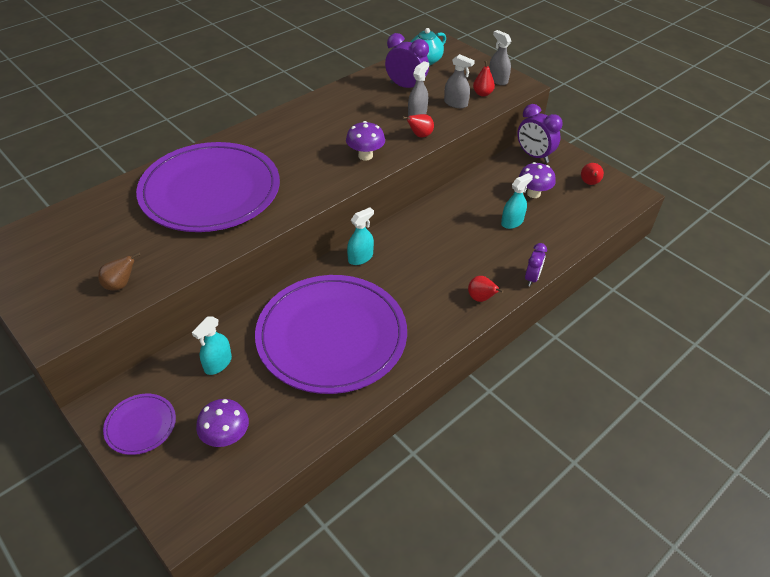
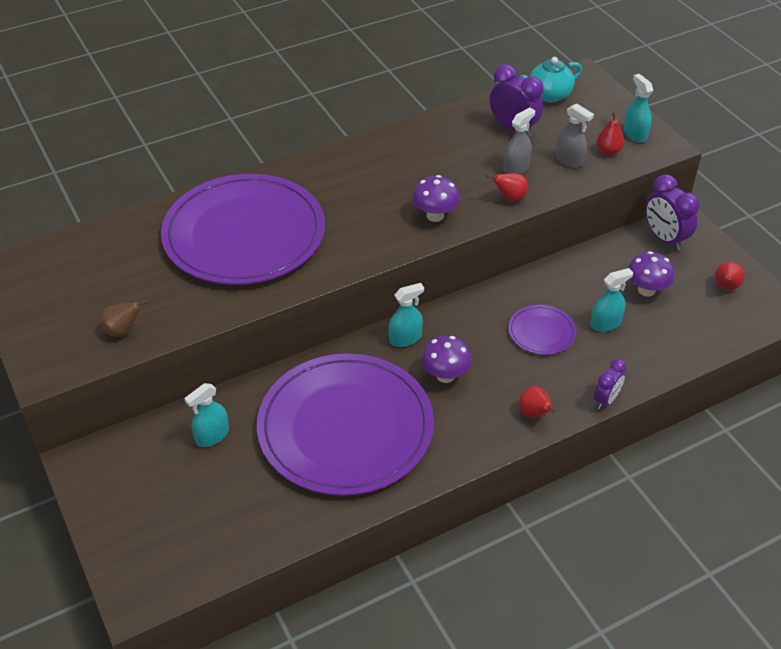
camera: 15 degrees right, 0 degrees up
purple plate [103,394,176,455] -> purple plate moved to [508,305,576,355]
purple mushroom [196,399,249,447] -> purple mushroom moved to [421,336,472,383]
grey spray bottle [489,30,511,85] -> turquoise spray bottle [624,74,653,143]

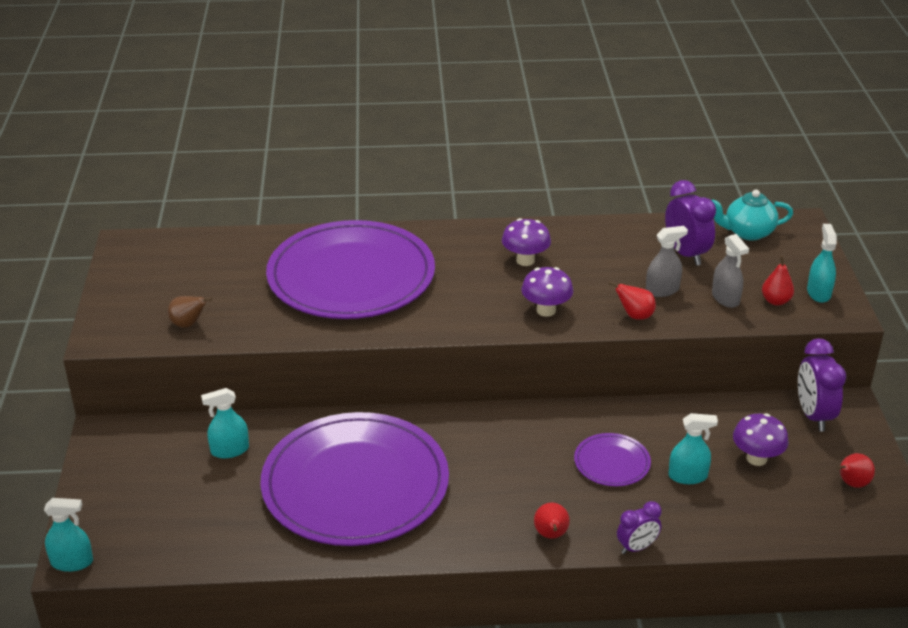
camera: 25 degrees right, 10 degrees down
turquoise spray bottle [389,283,424,347] -> turquoise spray bottle moved to [44,498,93,572]
purple mushroom [421,336,472,383] -> purple mushroom moved to [502,218,551,266]

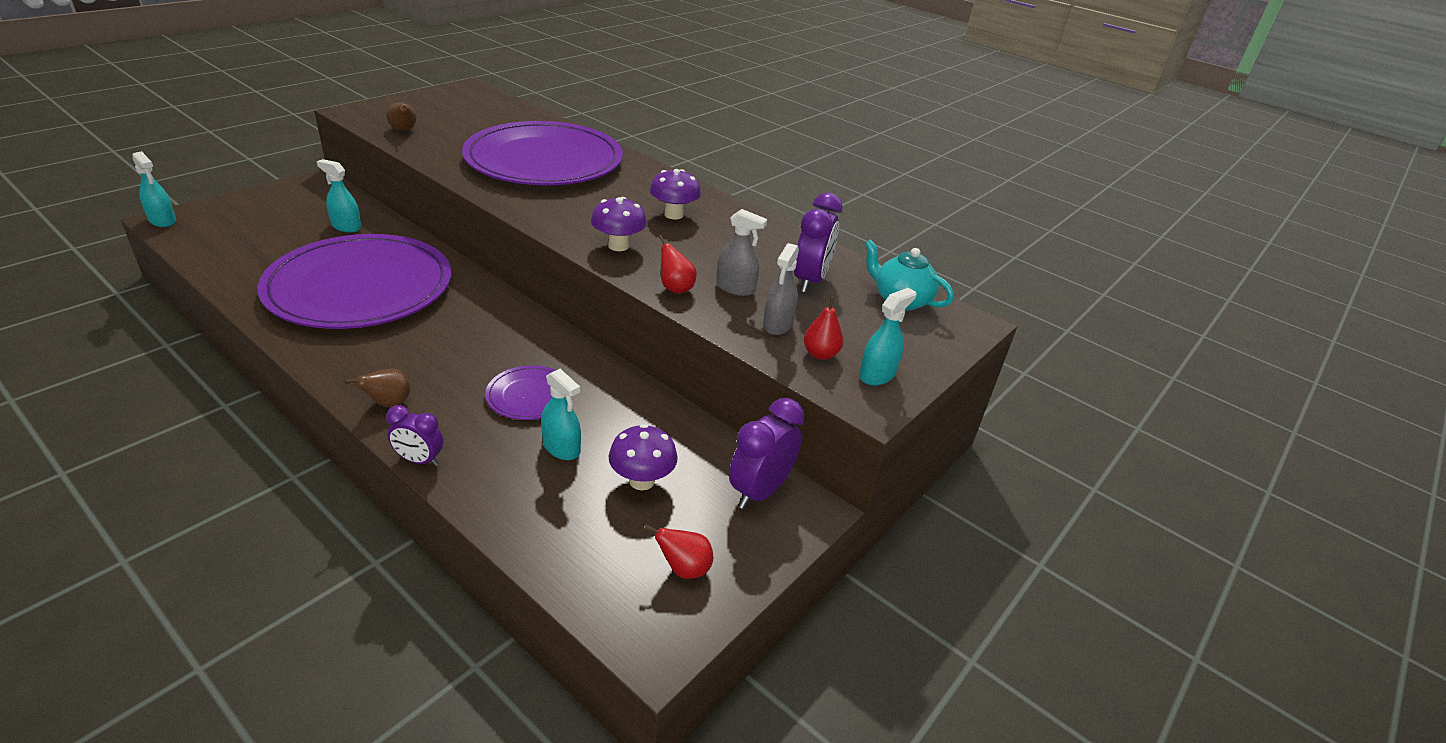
camera: 40 degrees right, 0 degrees up
red pear [534,503,570,539] -> brown pear [345,369,410,407]

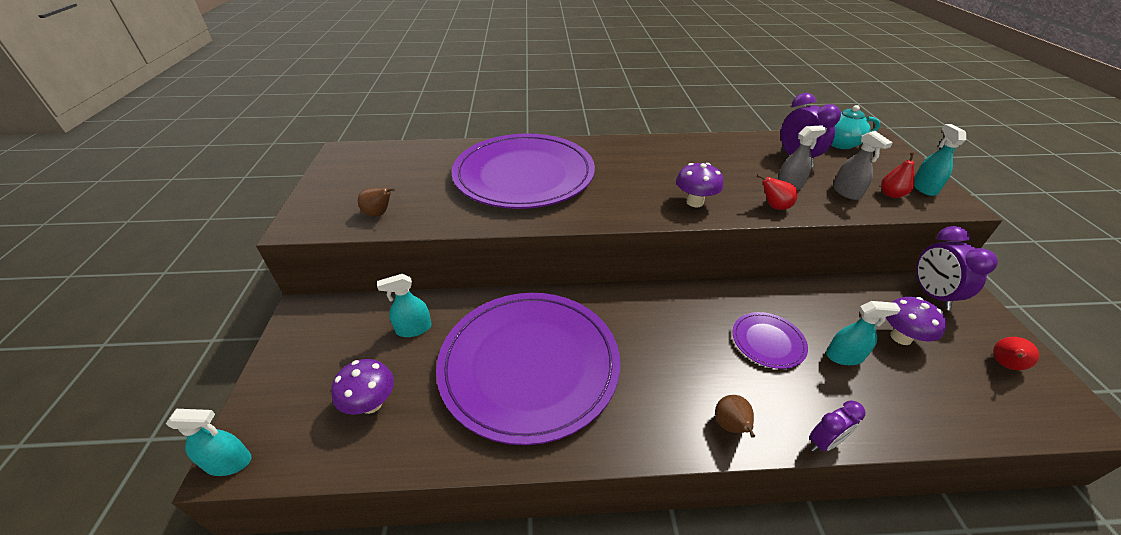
camera: 40 degrees left, 5 degrees up
purple mushroom [650,169,701,219] -> purple mushroom moved to [331,359,394,415]

